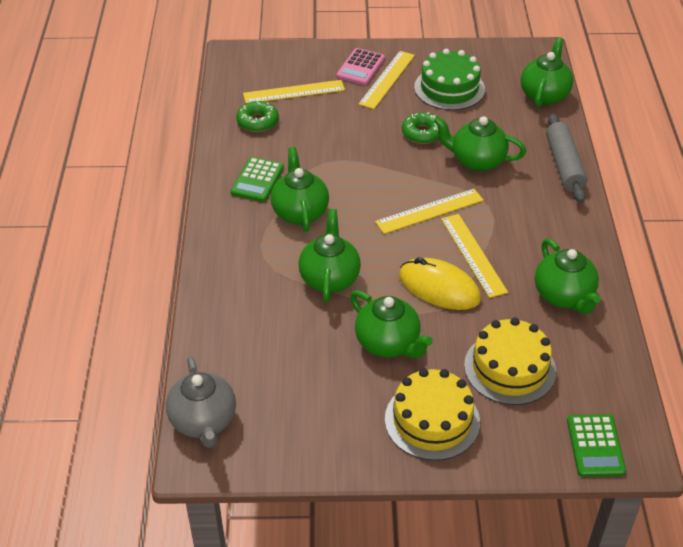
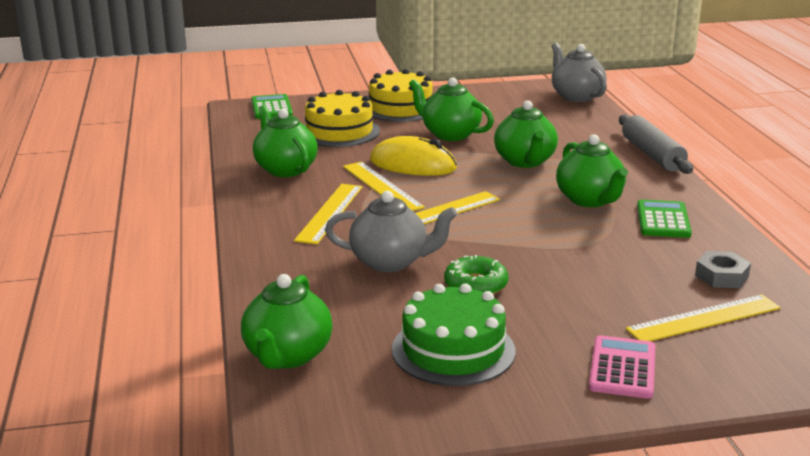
camera: 170 degrees right, 20 degrees down
green donut [236,100,279,132] -> grey nut [695,251,751,288]
yellow ruler [358,51,415,109] -> yellow ruler moved to [294,184,363,245]
green teapot [434,116,526,171] -> grey teapot [325,191,457,272]
grey rolling pin [546,113,587,203] -> grey rolling pin moved to [619,114,693,174]

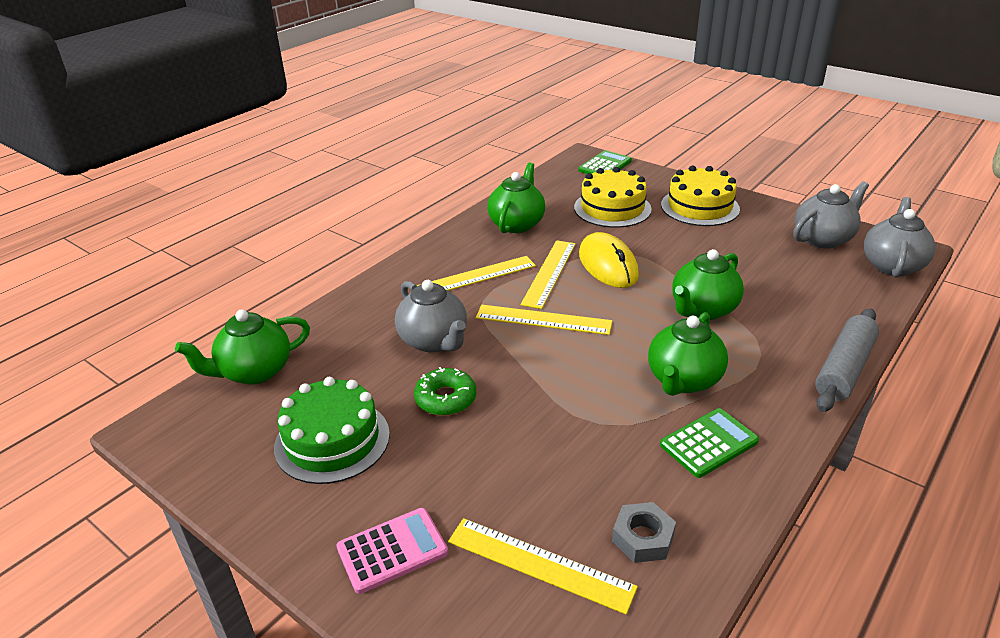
camera: 50 degrees right, 10 degrees up
green teapot [409,77,494,141] -> none
none -> grey teapot [794,181,869,249]

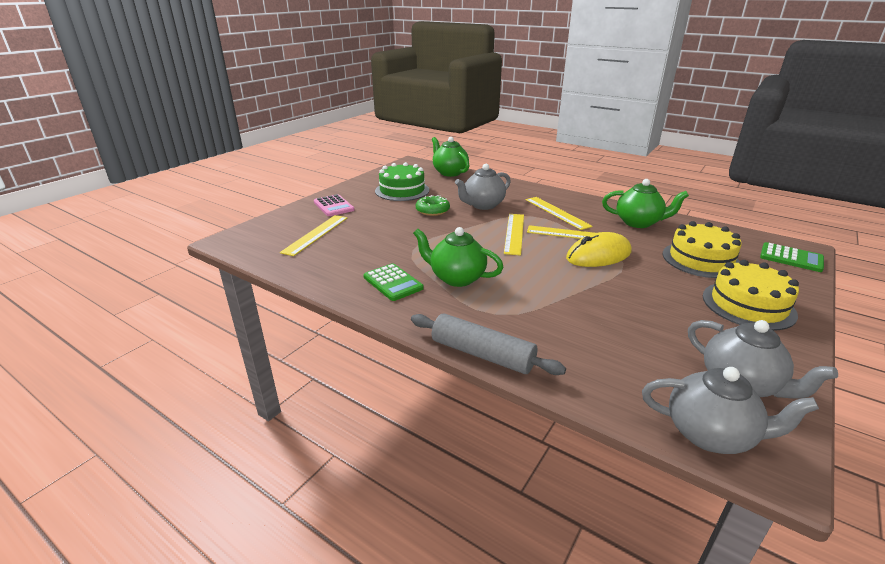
camera: 85 degrees right, 5 degrees down
grey nut [612,502,676,563] -> none
green teapot [672,249,744,320] -> none

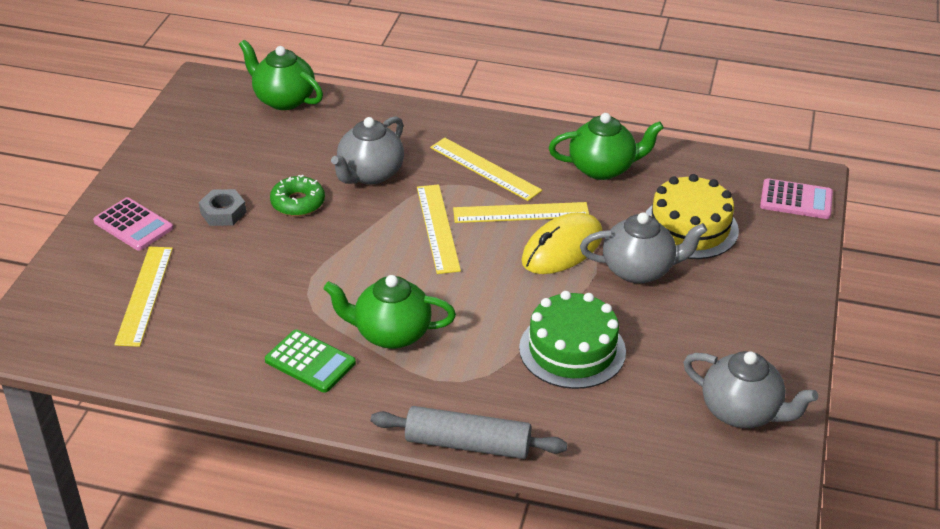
camera: 20 degrees left, 10 degrees up
green cake [375,162,429,201] -> green cake moved to [519,291,626,389]
grey teapot [642,367,819,454] -> grey teapot moved to [580,212,707,284]
yellow cake [703,260,799,331] -> none
green calculator [760,242,824,272] -> pink calculator [760,178,833,219]
none -> grey nut [199,189,246,226]

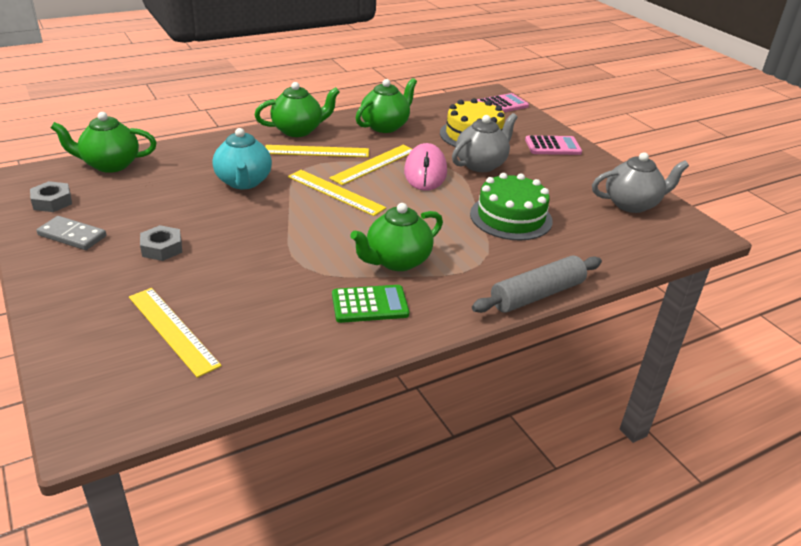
camera: 45 degrees left, 5 degrees down
pink calculator [93,197,173,251] -> pink calculator moved to [525,135,582,155]
green donut [270,175,325,216] -> none
grey teapot [331,116,404,185] -> turquoise teapot [212,128,272,189]
yellow mouse [521,212,603,274] -> pink mouse [404,143,447,191]
none -> grey nut [30,181,72,212]
none -> grey domino [37,216,106,250]
none -> green teapot [254,82,340,137]

